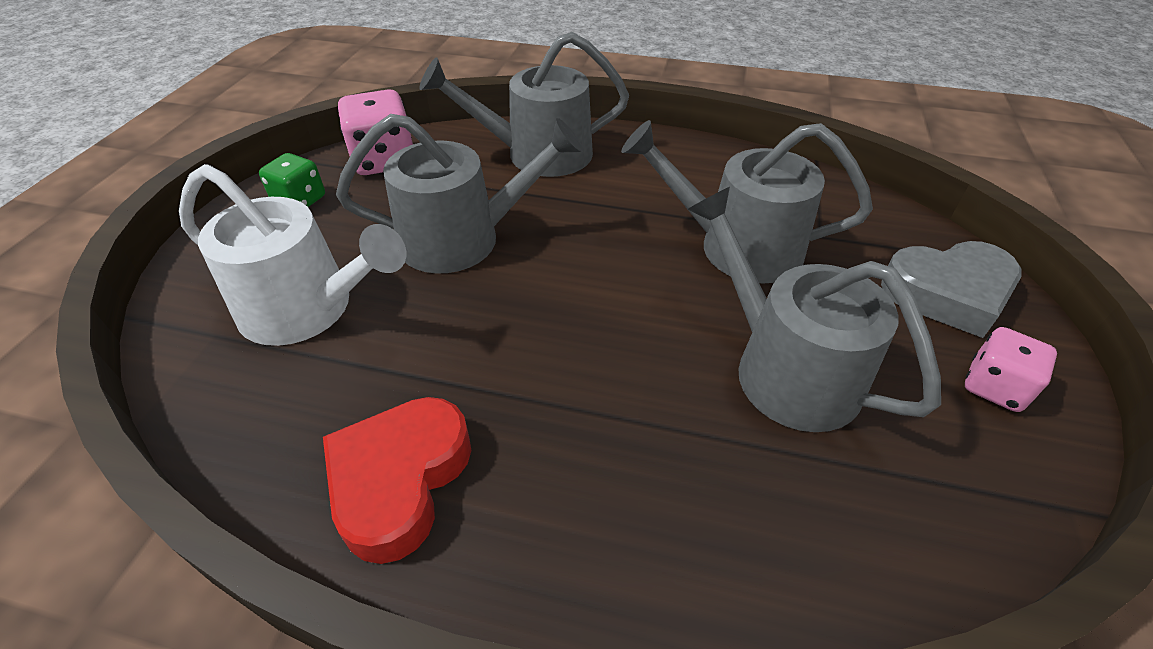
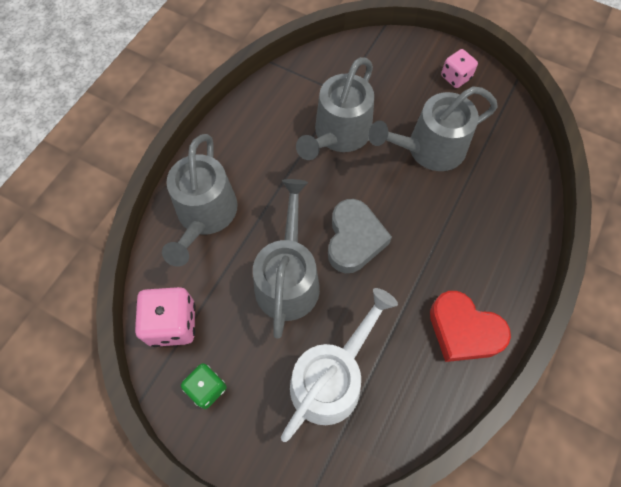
camera: 75 degrees left, 20 degrees up
grey heart [881,241,1022,338] -> grey heart moved to [328,199,392,273]

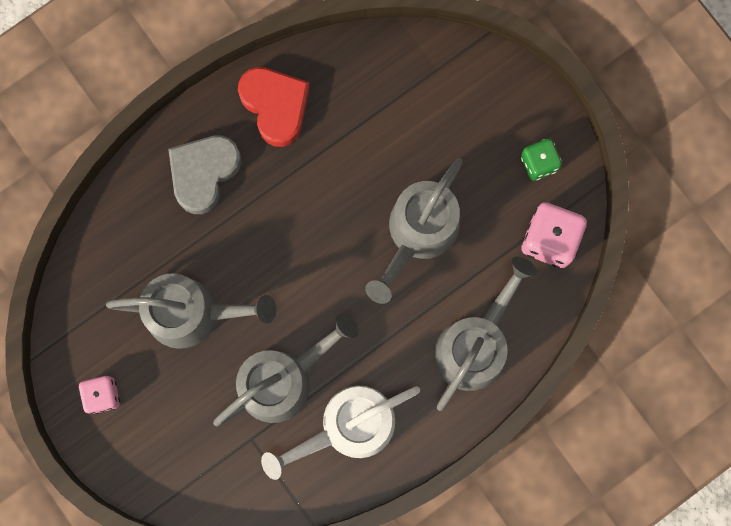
camera: 155 degrees left, 15 degrees up
white watering can [281,288,398,442] -> white watering can moved to [261,386,420,480]
grey heart [328,199,392,273] -> grey heart moved to [168,135,241,214]

